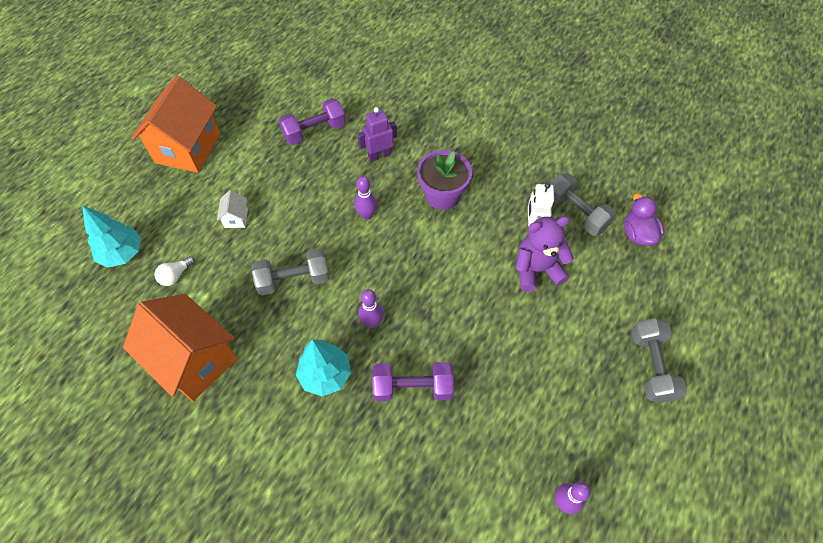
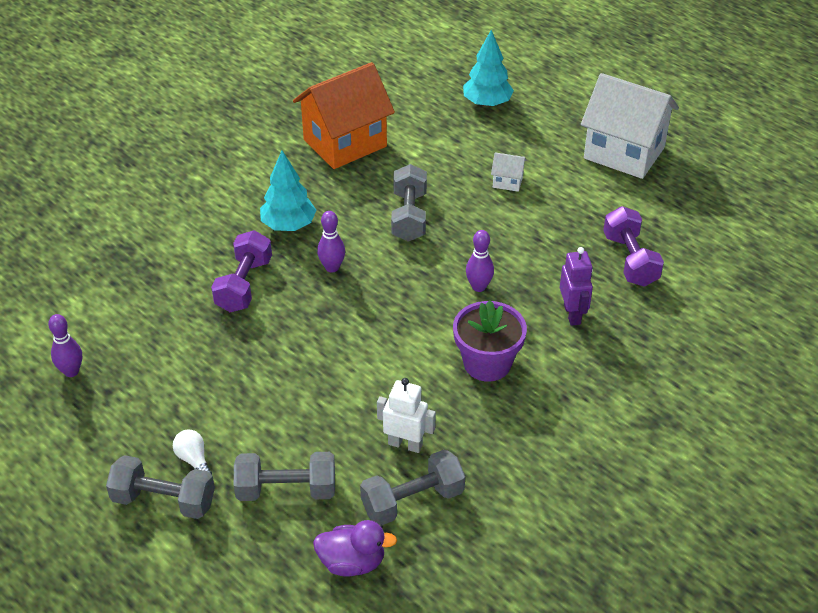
camera: 105 degrees right, 15 degrees down
orange house [131,76,220,173] -> white house [581,73,679,179]
white light bulb [154,256,195,286] -> white light bulb moved to [173,430,212,475]
purple teddy bear [516,216,574,292] -> none
none -> grey dumbbell [234,452,335,501]

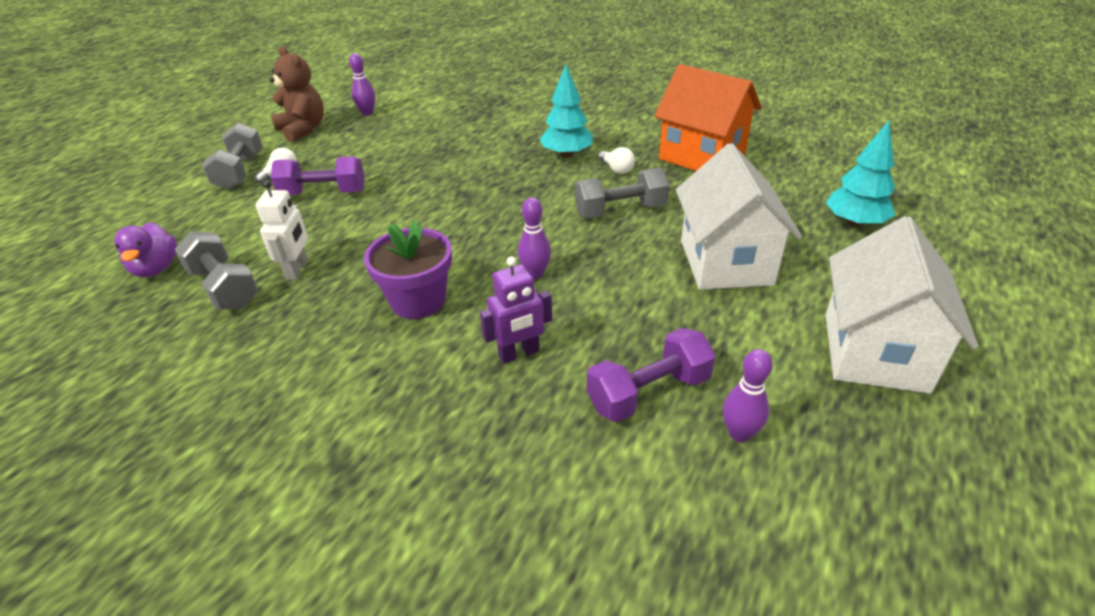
camera: 75 degrees right, 5 degrees down
purple dumbbell [211,230,272,312] -> purple dumbbell moved to [271,156,364,195]
grey dumbbell [234,452,335,501] -> none
purple bowling pin [317,211,345,273] -> purple bowling pin moved to [723,349,773,442]
white house [491,152,527,192] -> white house [676,143,802,290], size x2.46
none -> brown teddy bear [269,46,324,142]
none -> white light bulb [598,147,635,174]

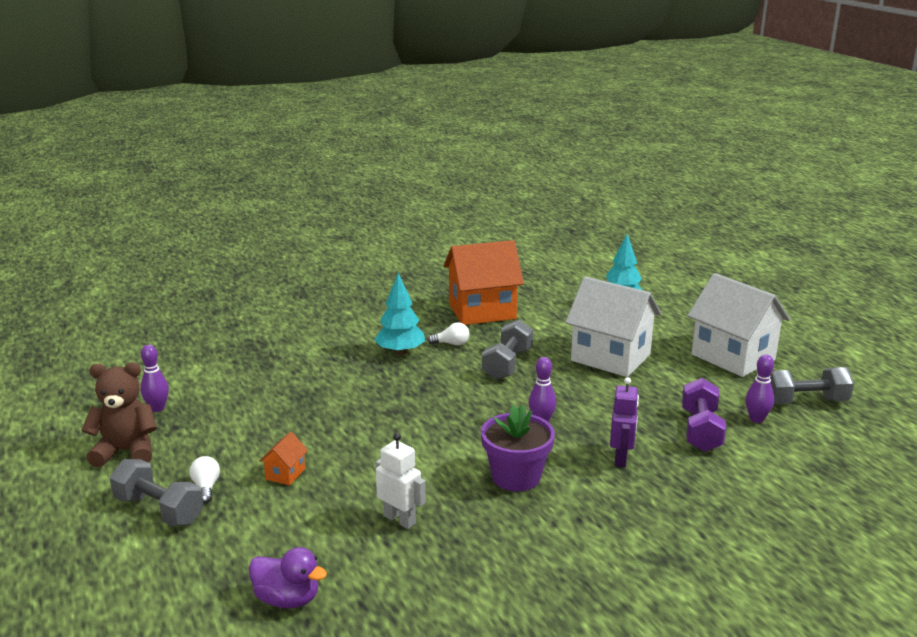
camera: 55 degrees left, 15 degrees down
grey dumbbell [175,231,258,309] -> grey dumbbell moved to [770,367,854,404]
purple dumbbell [271,156,364,195] -> orange house [259,432,308,486]

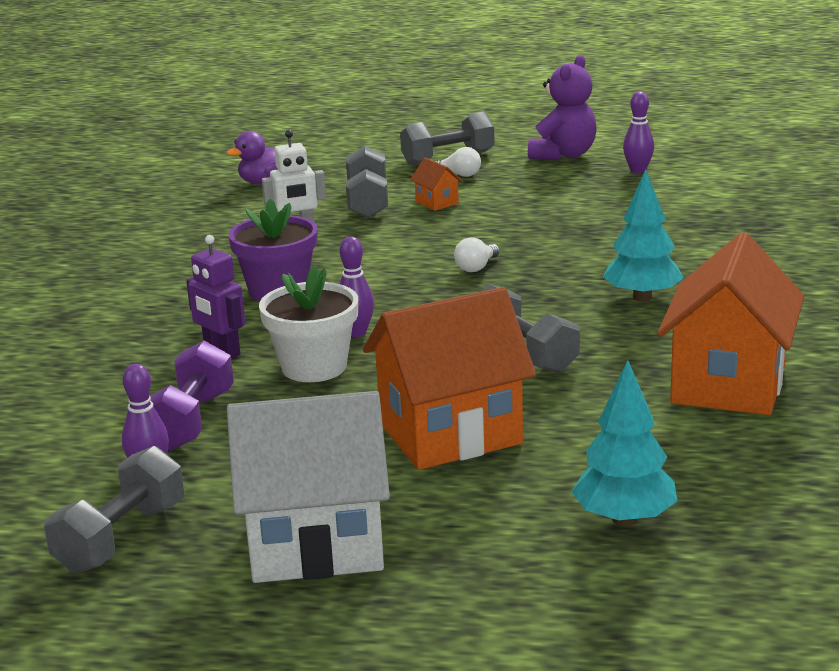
camera: 125 degrees right, 0 degrees up
brown teddy bear [81,362,157,467] -> purple teddy bear [528,55,597,161]
white light bulb [427,322,470,346] -> white light bulb moved to [454,237,500,272]
white house [565,276,661,377] -> orange house [363,287,536,470]
purple dumbbell [682,378,726,452] -> purple dumbbell turned 60 degrees clockwise [150,340,234,451]
none -> white flower pot [259,265,359,382]
none -> grey dumbbell [346,145,388,218]

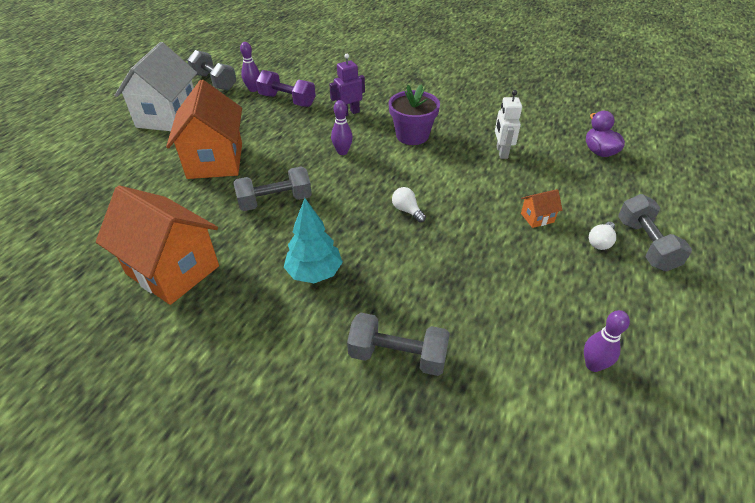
camera: 105 degrees right, 20 degrees up
white flower pot [259,265,359,382] -> none
grey dumbbell [346,145,388,218] -> grey dumbbell moved to [347,313,450,376]
purple teddy bear [528,55,597,161] -> none
turquoise tree [571,360,678,526] -> none

